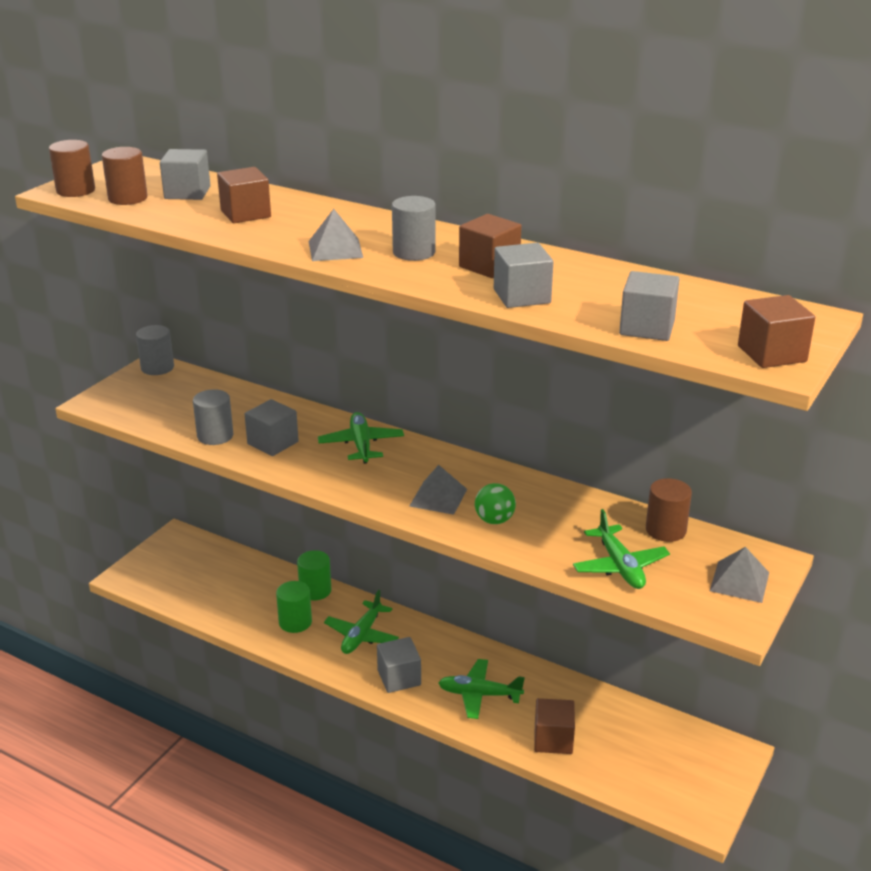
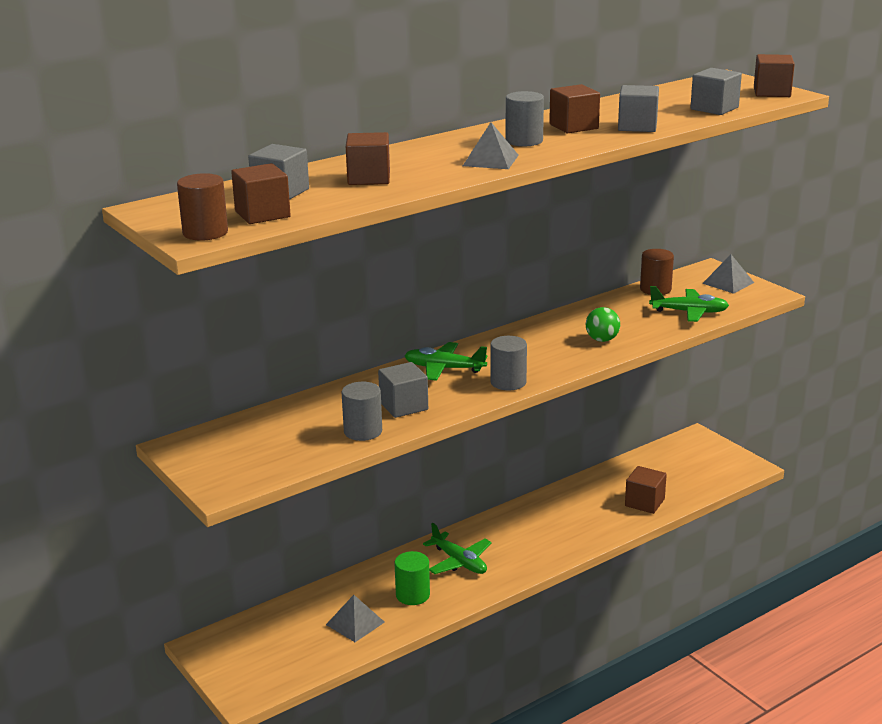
camera: 65 degrees left, 5 degrees down
brown cylinder [102,147,148,205] -> brown cube [231,163,291,224]
grey cylinder [136,325,174,375] -> grey cylinder moved to [490,336,527,390]
green cylinder [297,550,331,600] -> none
grey cube [377,637,421,693] -> none
grey pyramid [410,465,467,515] -> grey pyramid moved to [326,595,385,642]
green plane [438,659,525,719] -> none

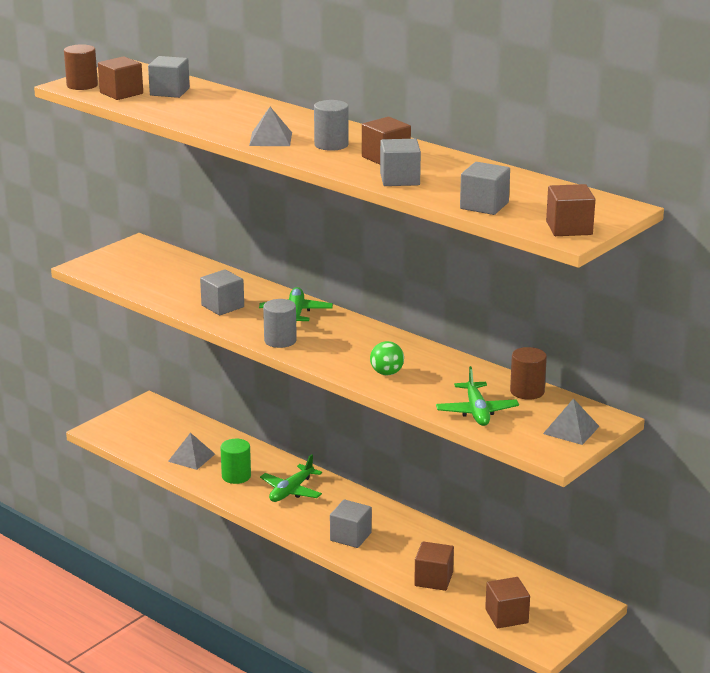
camera: 75 degrees right, 0 degrees up
grey cylinder [342,382,382,441] -> none
brown cube [346,132,390,185] -> brown cube moved to [485,577,530,628]
none -> grey cube [330,499,372,548]

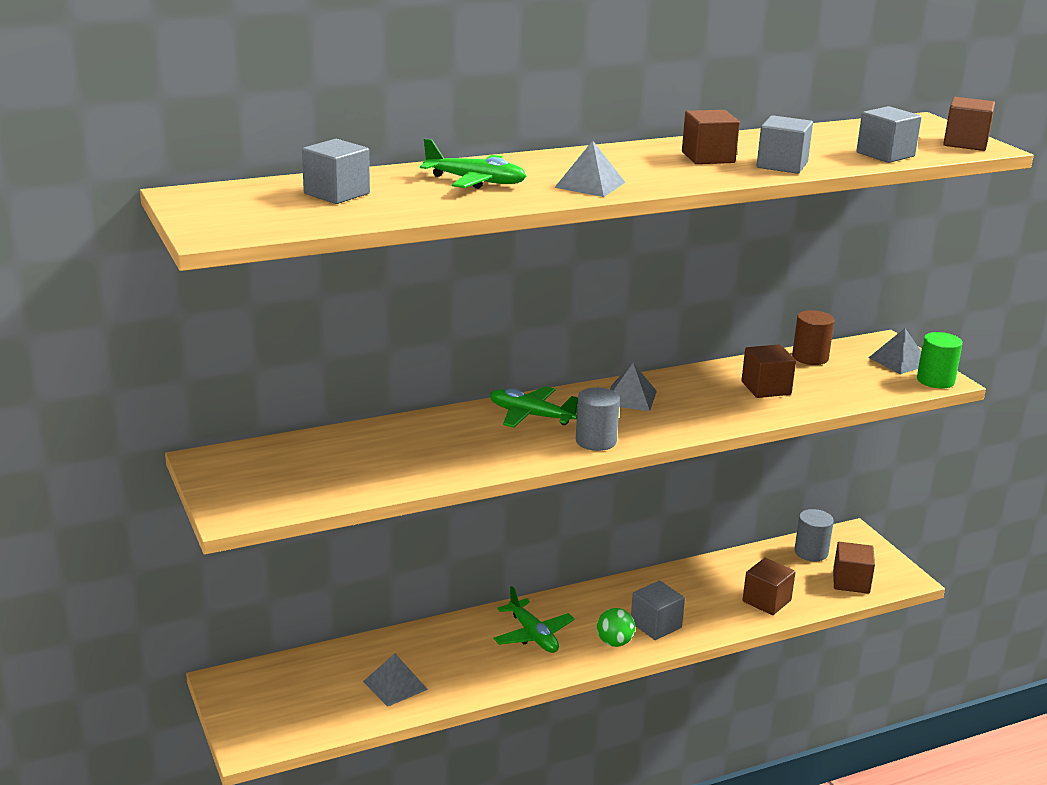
camera: 65 degrees left, 0 degrees up
brown cylinder [64,44,98,90] -> none
brown cube [98,56,143,100] -> brown cube moved to [741,345,796,398]
grey cube [200,270,244,315] -> none
green cylinder [220,439,251,484] -> green cylinder moved to [917,332,963,389]
grey cylinder [314,100,349,151] -> grey cylinder moved to [794,509,834,561]
green ball [370,341,404,375] -> green ball moved to [597,608,635,647]
green plane [436,366,519,426] -> green plane moved to [420,138,526,189]
none -> grey pyramid [610,363,657,411]

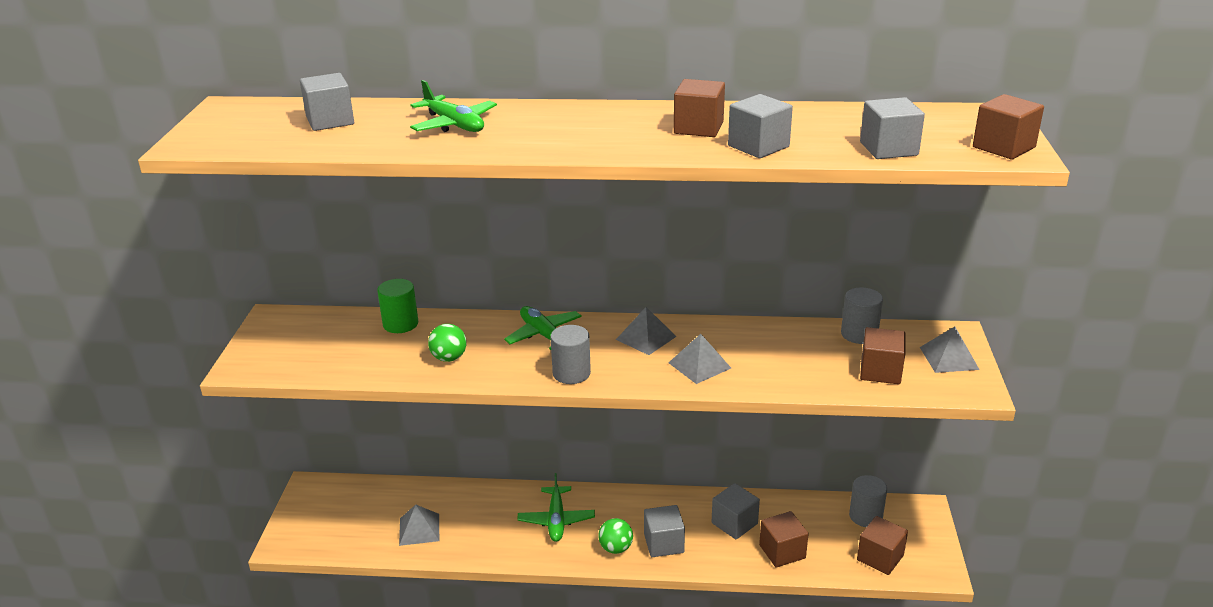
camera: 30 degrees right, 5 degrees up
grey pyramid [554,141,626,197] -> grey pyramid moved to [668,334,731,384]
brown cube [741,345,796,398] -> brown cube moved to [860,327,906,384]
brown cylinder [792,310,834,365] -> grey cylinder [841,287,883,344]
green cylinder [917,332,963,389] -> green cylinder moved to [377,279,418,333]
none -> green ball [428,324,466,362]
none -> grey cube [712,483,760,539]

